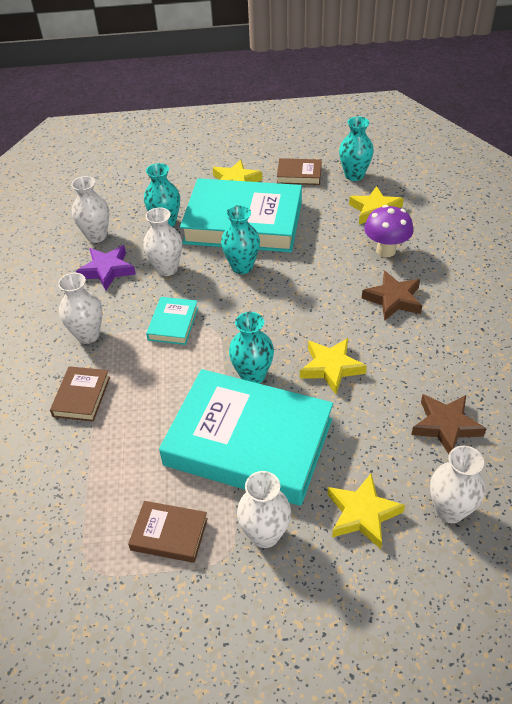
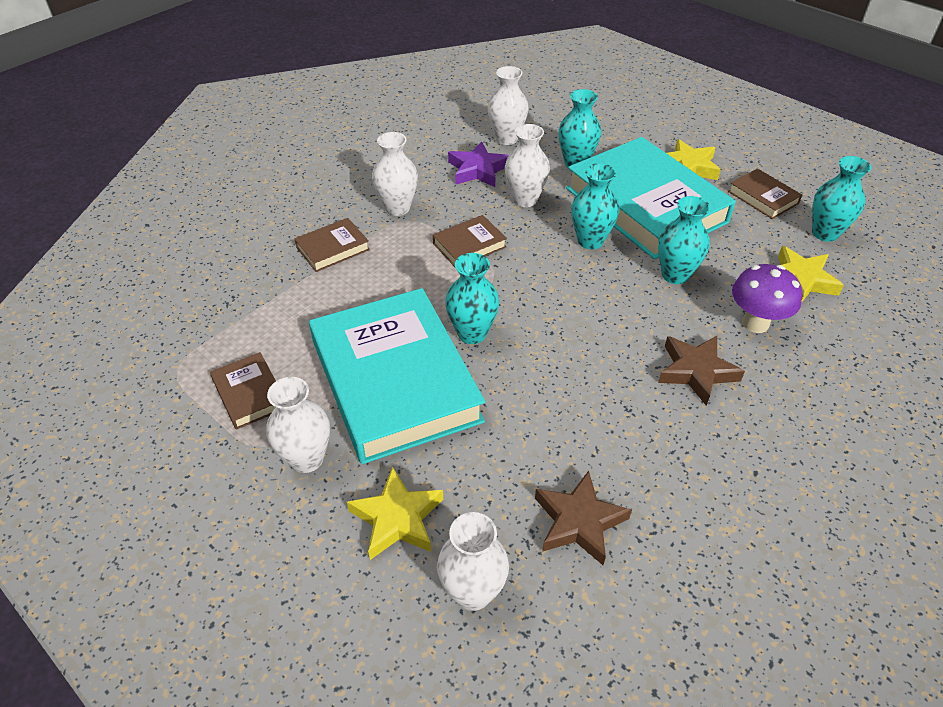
camera: 45 degrees right, 0 degrees up
turquoise book [146,297,198,345] -> brown book [433,215,507,267]
yellow star [300,338,367,394] -> none
none -> turquoise vase [658,196,710,284]

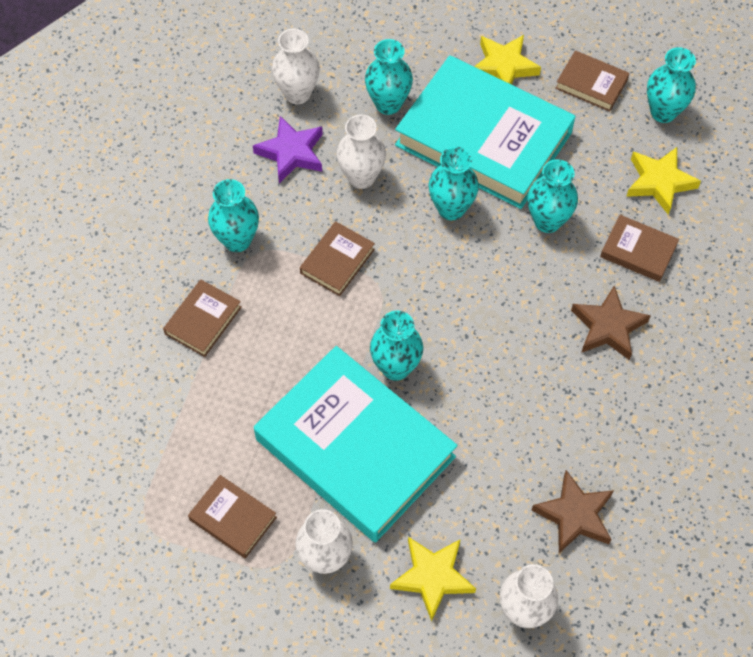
camera: 25 degrees left, 15 degrees up
white vase [372,132,418,216] -> turquoise vase [208,179,259,252]
purple mushroom [732,264,802,333] -> brown book [600,215,679,282]

